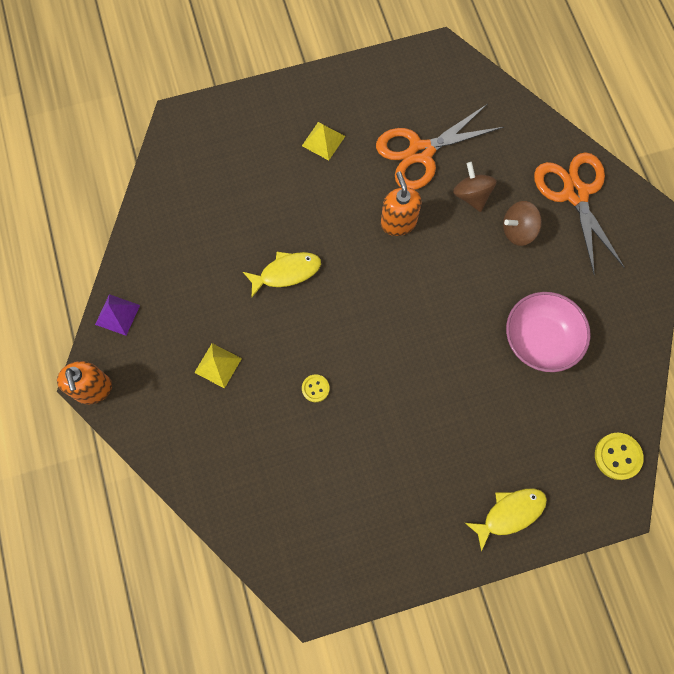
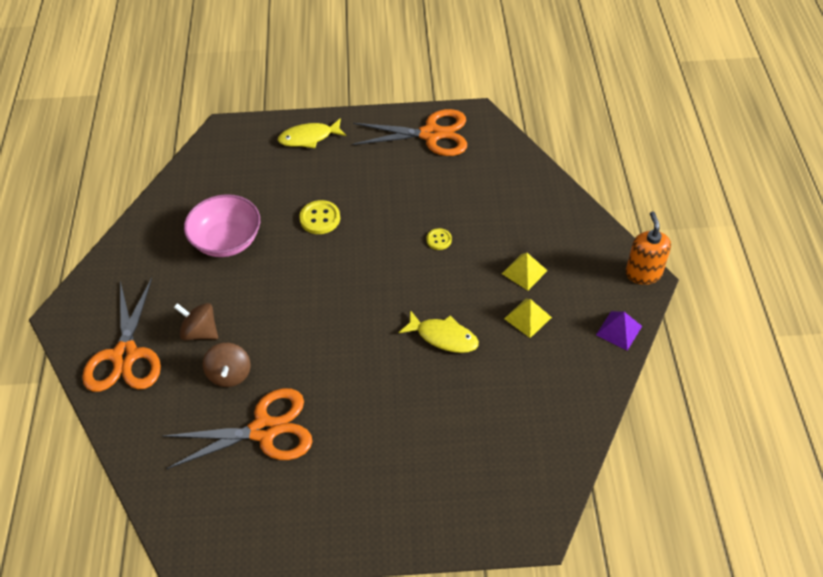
camera: 165 degrees left, 20 degrees down
yellow fish [243,252,321,298] -> yellow fish turned 150 degrees counterclockwise [399,310,479,353]
yellow pyramid [302,122,345,160] -> yellow pyramid moved to [504,299,552,338]
orange soap dispenser [381,172,422,236] -> none
brown spinning top [503,201,542,246] -> brown spinning top turned 150 degrees counterclockwise [174,303,218,340]
yellow button [595,433,644,480] -> yellow button moved to [299,200,340,234]
none -> orange scissors [352,109,467,156]

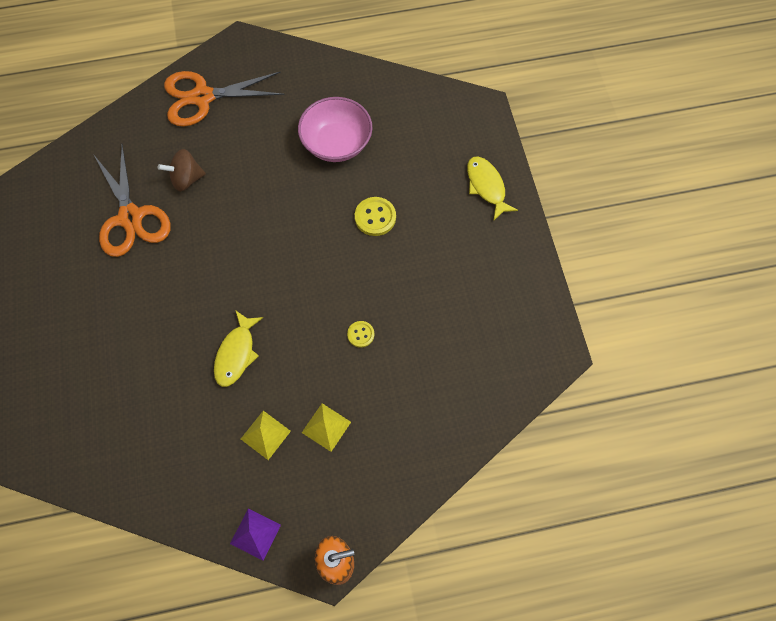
camera: 80 degrees right, 15 degrees up
brown spinning top [174,303,218,340] -> none
orange scissors [352,109,467,156] -> none

